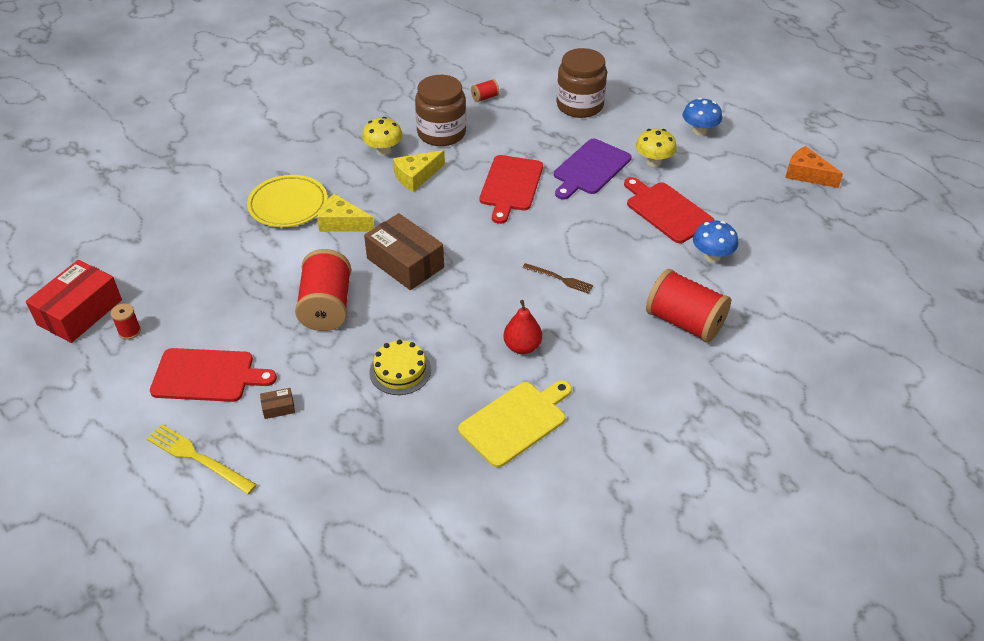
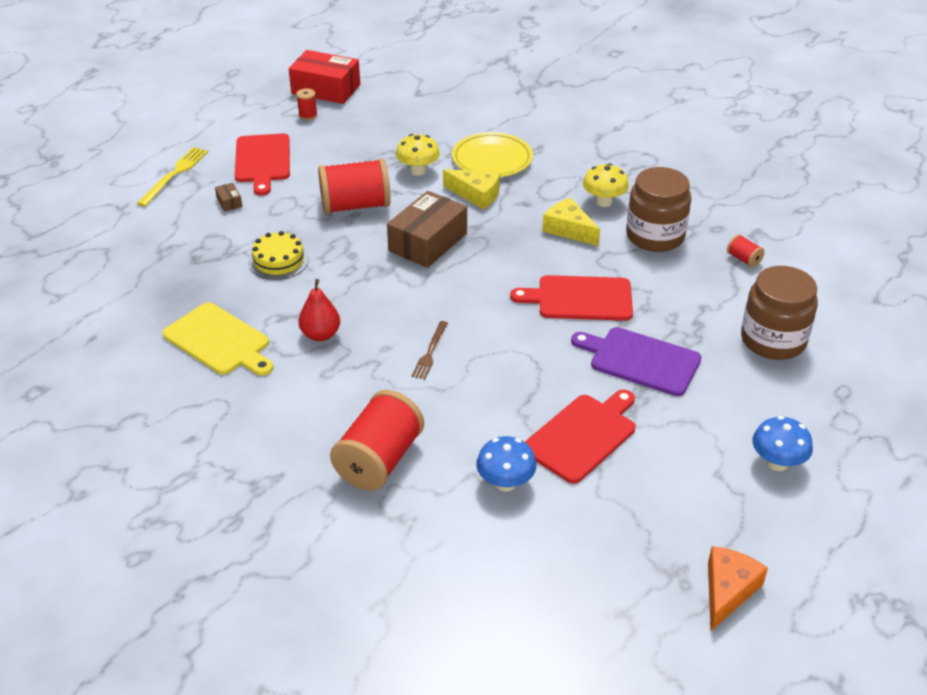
camera: 80 degrees right, 5 degrees down
yellow cheese [317,193,374,232] -> yellow cheese turned 105 degrees clockwise [443,169,500,209]
yellow mushroom [636,128,677,167] -> yellow mushroom moved to [396,134,440,176]

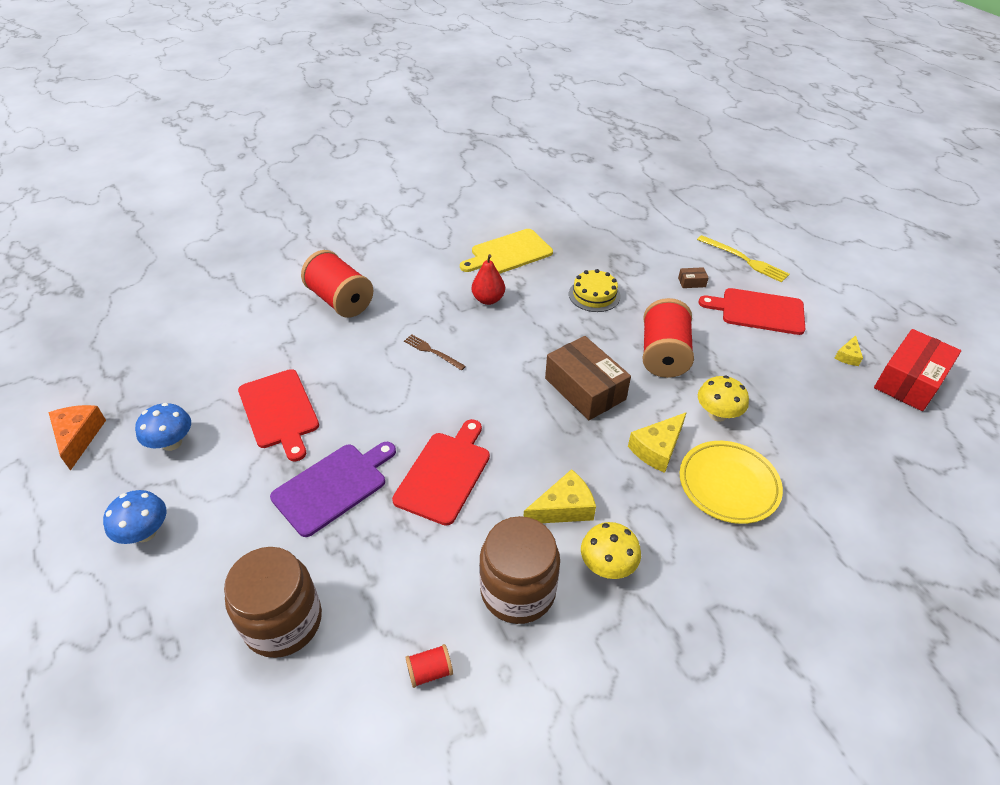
camera: 110 degrees right, 5 degrees up
red spool [296,88,317,120] -> yellow cheese [835,335,863,366]
blue mushroom [476,436,536,492] -> blue mushroom moved to [135,403,191,451]
orange cheese [708,546,768,631] -> orange cheese turned 150 degrees counterclockwise [49,405,106,471]

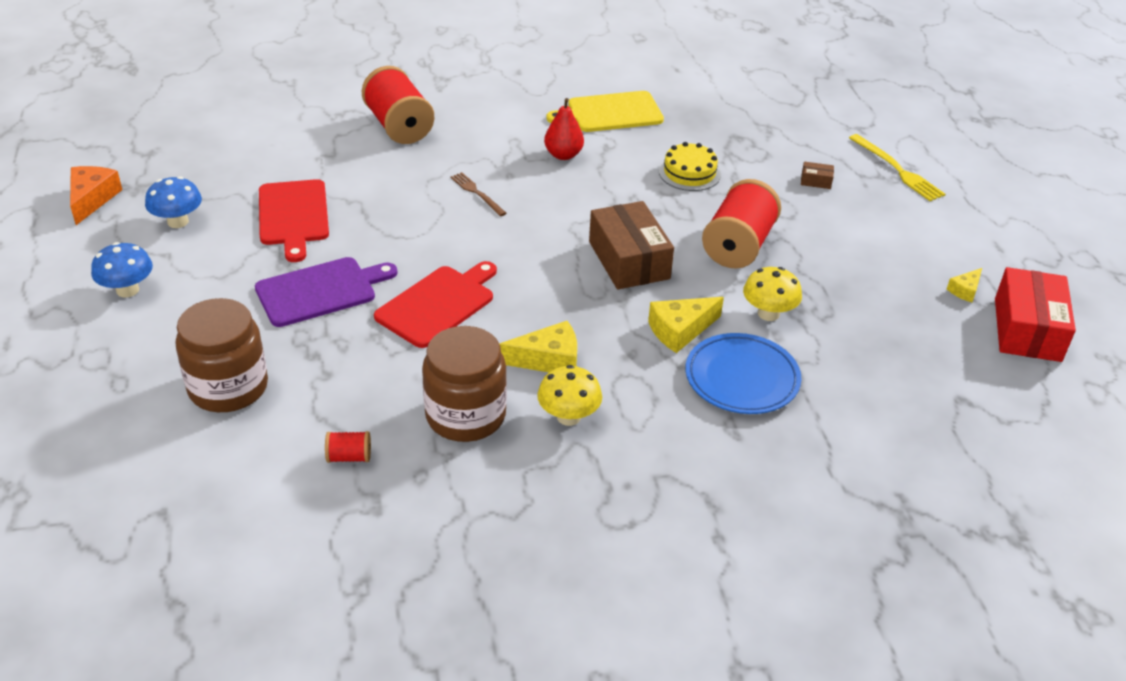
camera: 15 degrees right, 5 degrees down
yellow plate [679,441,783,524] -> blue plate [685,333,801,414]
red cutting board [698,288,805,335] -> none
red box [874,329,961,411] -> red box turned 45 degrees counterclockwise [995,267,1076,362]

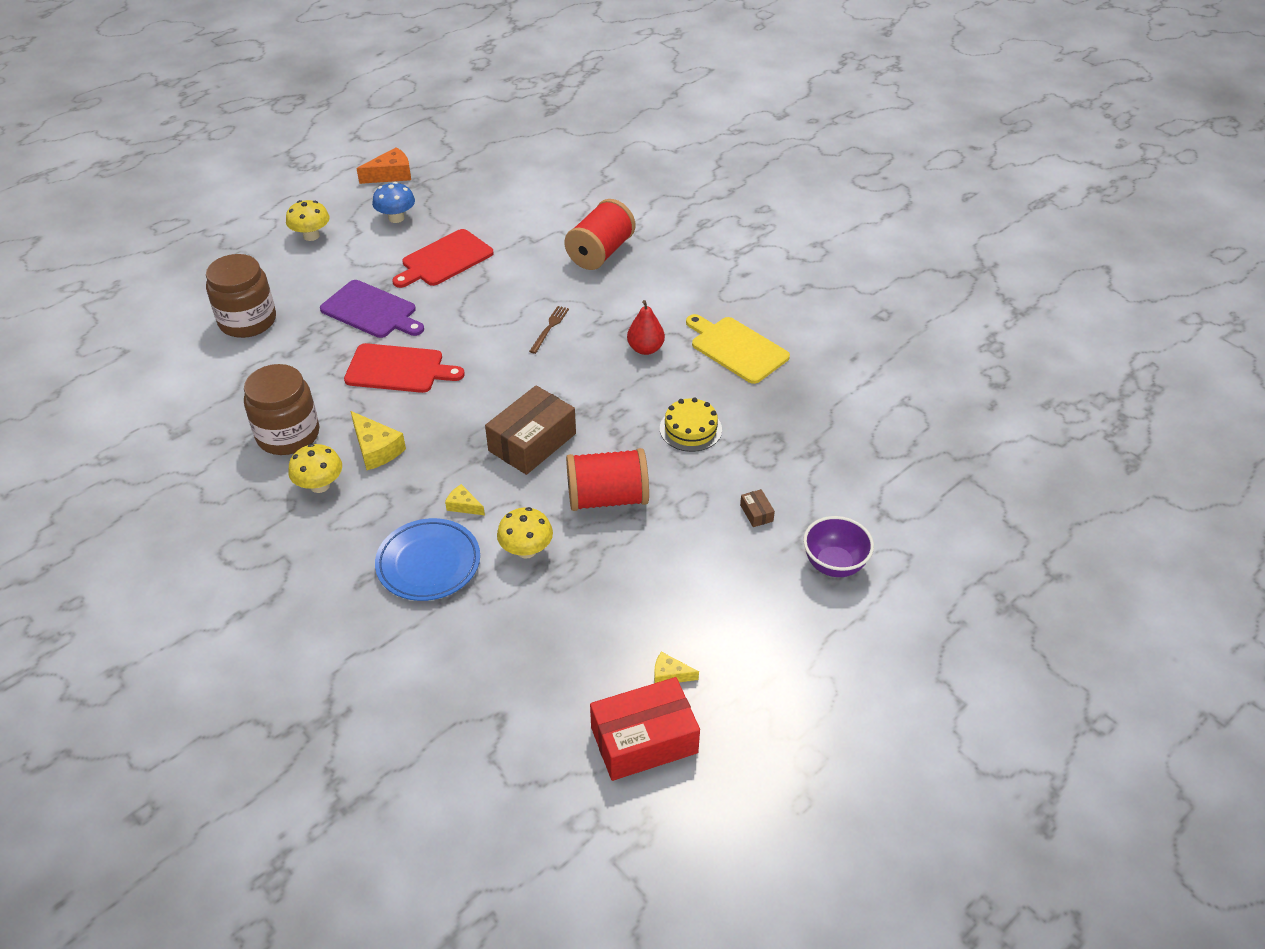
camera: 60 degrees right, 5 degrees up
blue mushroom [91,242,153,298] -> yellow mushroom [286,200,330,241]
red spool [325,431,371,463] -> none
yellow cheese [648,297,724,353] -> yellow cheese [445,484,485,515], size x0.58
yellow fork [849,134,946,201] -> purple bowl [803,516,874,577]

